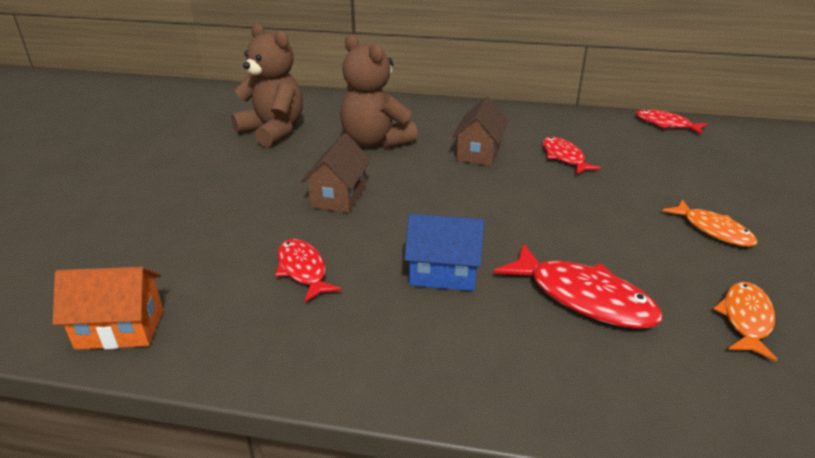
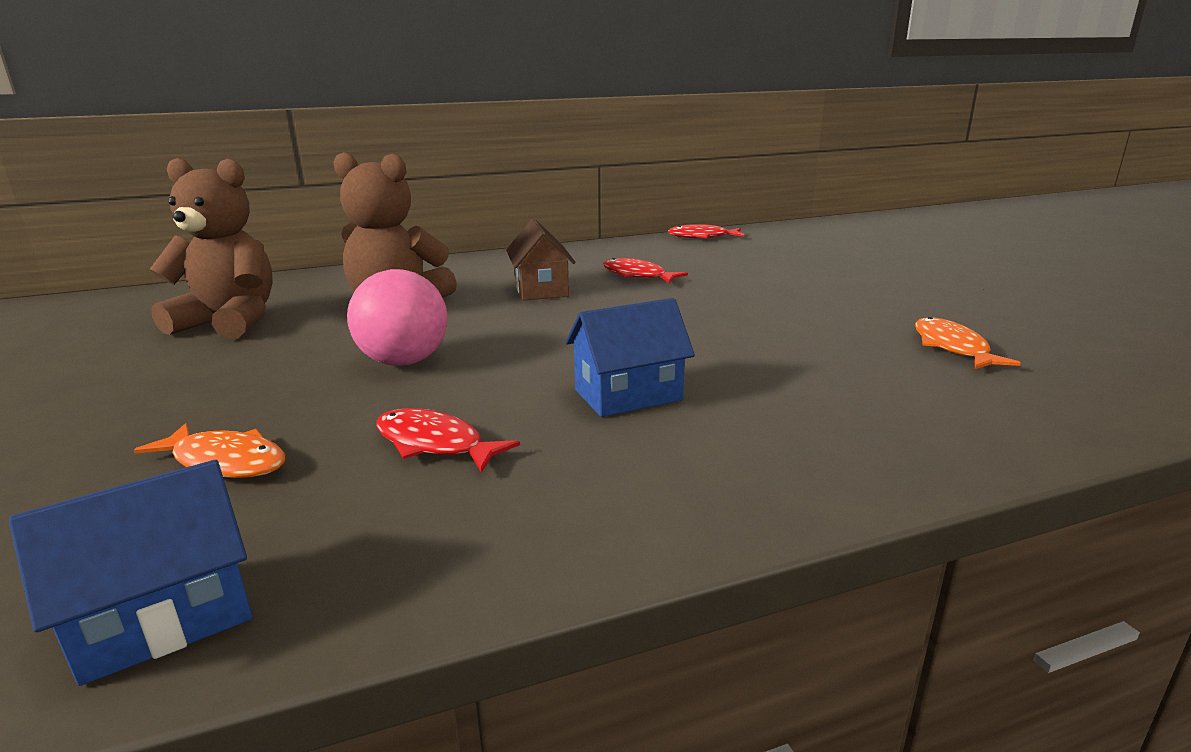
camera: 30 degrees left, 10 degrees down
orange house [52,267,163,350] -> blue house [9,460,252,686]
brown house [301,133,371,213] -> pink ball [347,269,447,366]
red fish [494,243,663,329] -> none
orange fish [663,199,758,247] -> orange fish moved to [134,423,285,478]

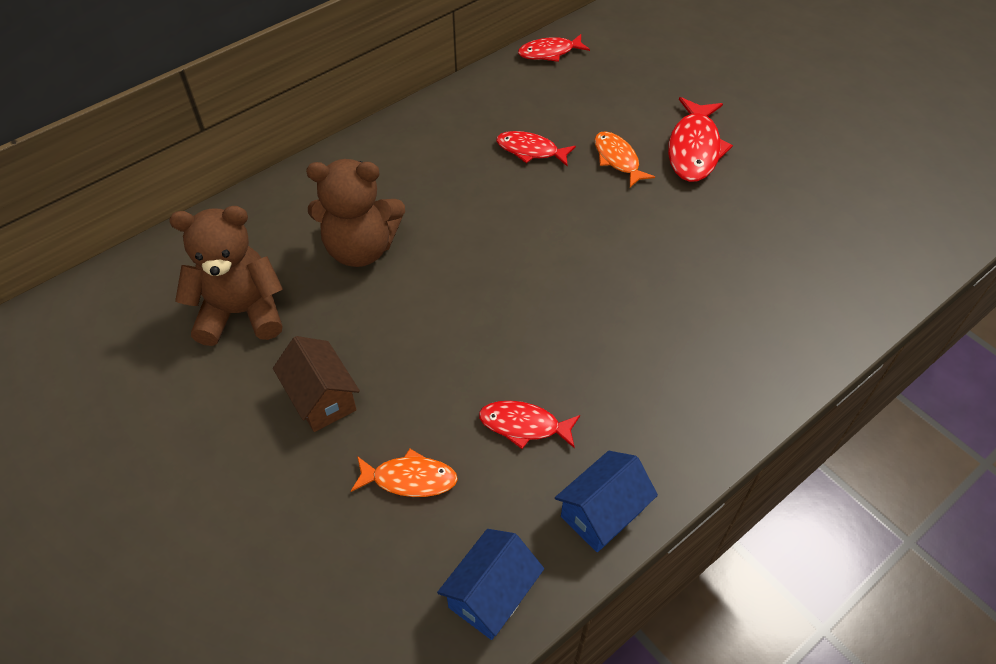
camera: 20 degrees left, 30 degrees up
pink ball [347,269,447,366] -> none
brown house [506,219,575,300] -> brown house moved to [273,336,360,432]
blue house [566,298,695,417] -> blue house moved to [555,451,658,552]
orange fish [915,317,1021,369] -> orange fish moved to [594,131,655,187]
none -> red fish [668,97,733,182]

